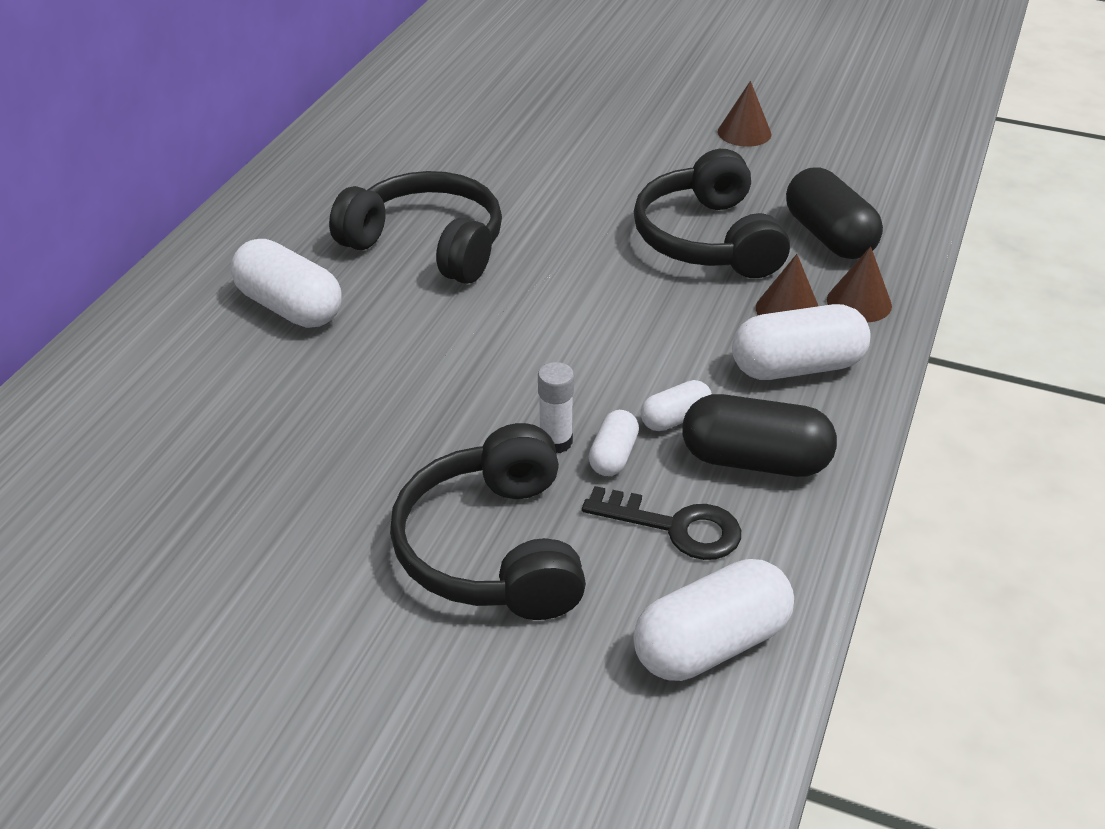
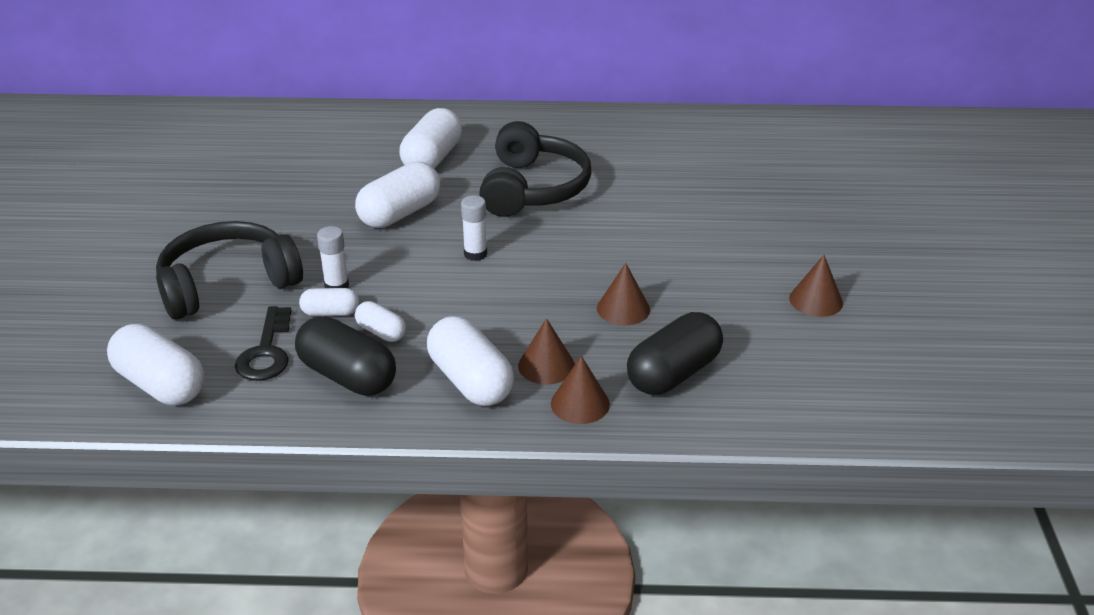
camera: 70 degrees right, 5 degrees down
black headphones [634,149,790,278] -> brown cone [597,263,650,325]
black capsule [682,394,837,477] -> black capsule turned 45 degrees counterclockwise [295,316,396,396]
none -> white capsule [355,162,440,228]
none -> white glue stick [461,195,487,261]

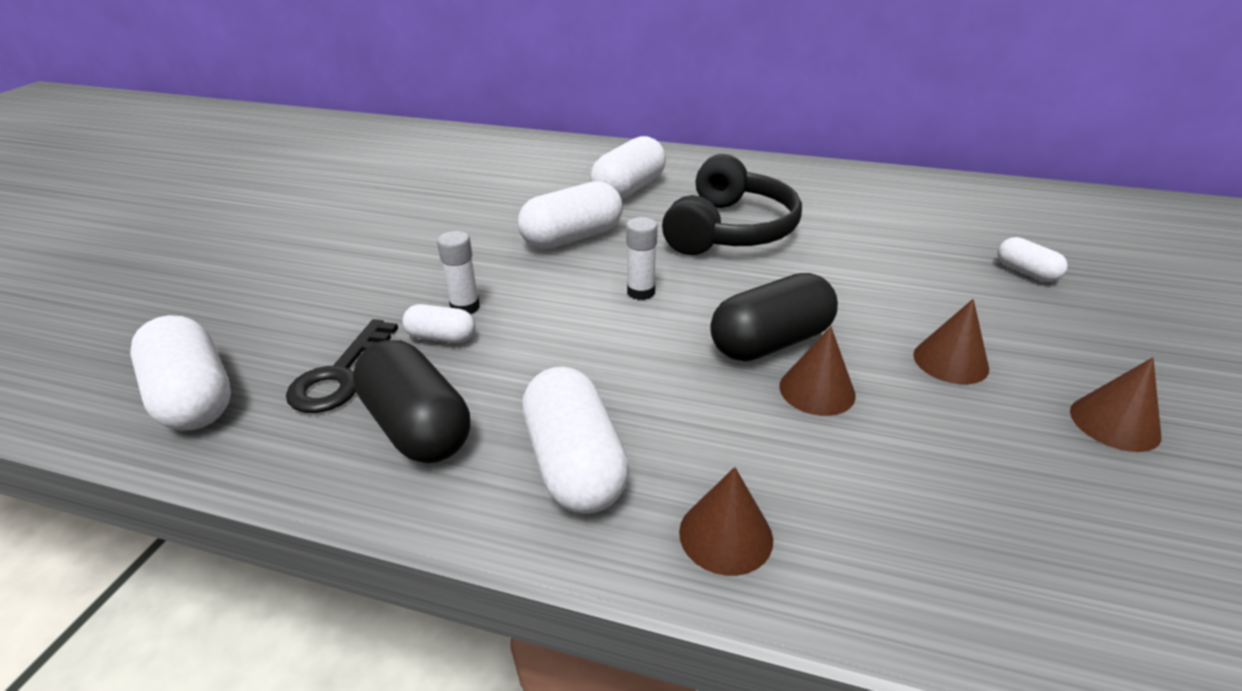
camera: 15 degrees right, 0 degrees up
black headphones [156,221,303,320] -> none
white capsule [355,301,406,342] -> white capsule moved to [997,237,1068,282]
brown cone [518,318,575,384] -> brown cone moved to [913,299,989,384]
black capsule [627,312,723,395] -> black capsule moved to [710,273,838,362]

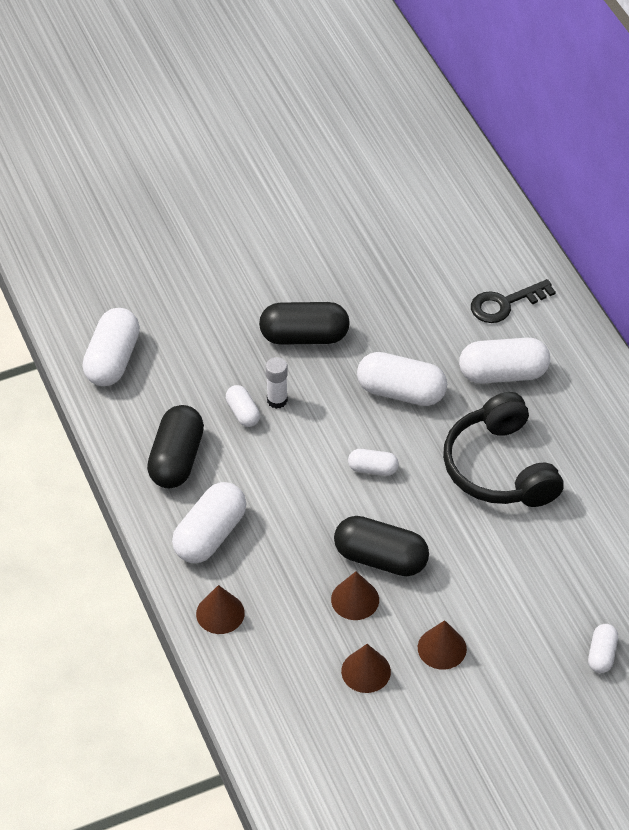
camera: 50 degrees right, 15 degrees up
black key [286,319,398,413] -> black key moved to [471,279,556,323]
white glue stick [626,217,657,300] -> white capsule [348,449,399,476]
black headphones [662,154,802,255] -> black headphones turned 90 degrees clockwise [443,392,564,507]
brown cone [1070,357,1161,452] -> brown cone moved to [341,644,391,693]
none -> black capsule [259,302,350,345]

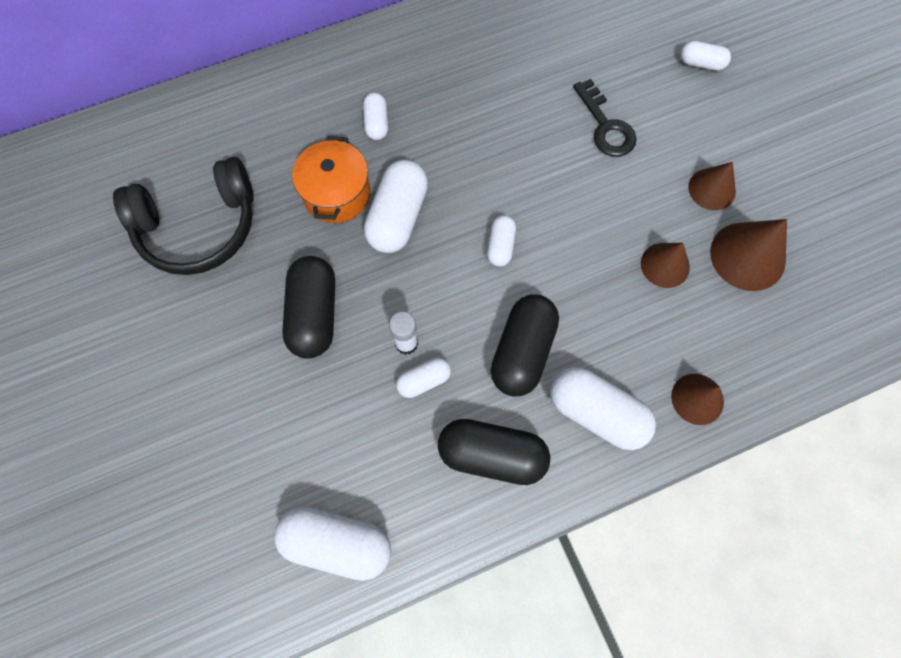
camera: 90 degrees left, 20 degrees up
black capsule [334,516,429,576] -> black capsule moved to [491,294,559,397]
brown cone [341,644,391,693] -> brown cone [710,219,787,291], size x1.54
black headphones [443,392,564,507] -> black headphones moved to [113,157,254,275]
white capsule [459,338,550,384] -> white capsule [363,93,388,140], size x0.54
black key [471,279,556,323] -> black key moved to [573,79,637,157]
none -> orange pot [292,136,370,223]

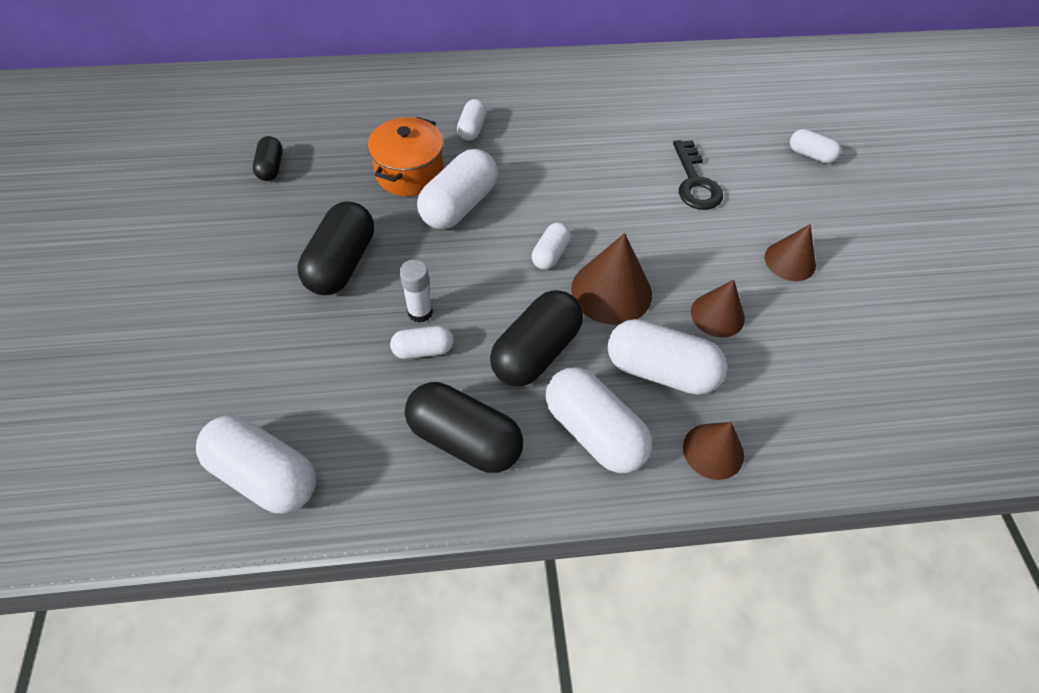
camera: 15 degrees right, 15 degrees down
black headphones [113,157,254,275] -> black capsule [253,136,283,181]
brown cone [710,219,787,291] -> brown cone moved to [571,233,652,325]
none -> white capsule [607,319,727,395]

